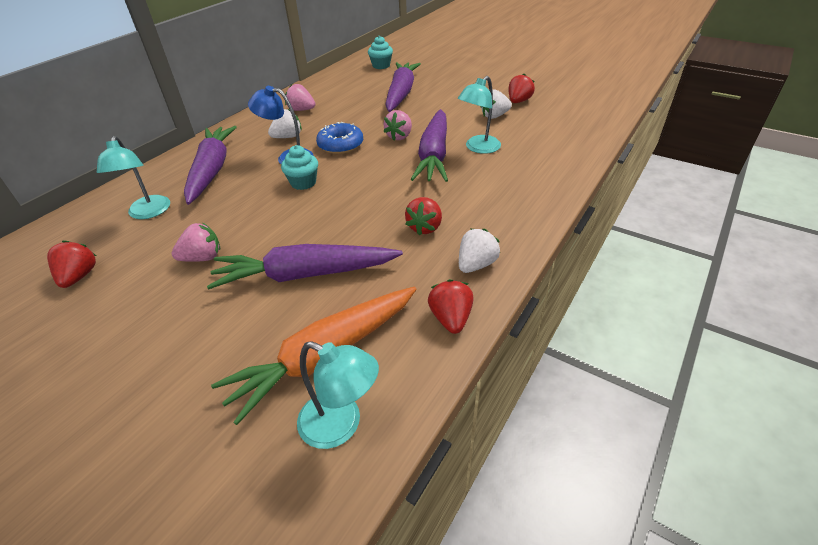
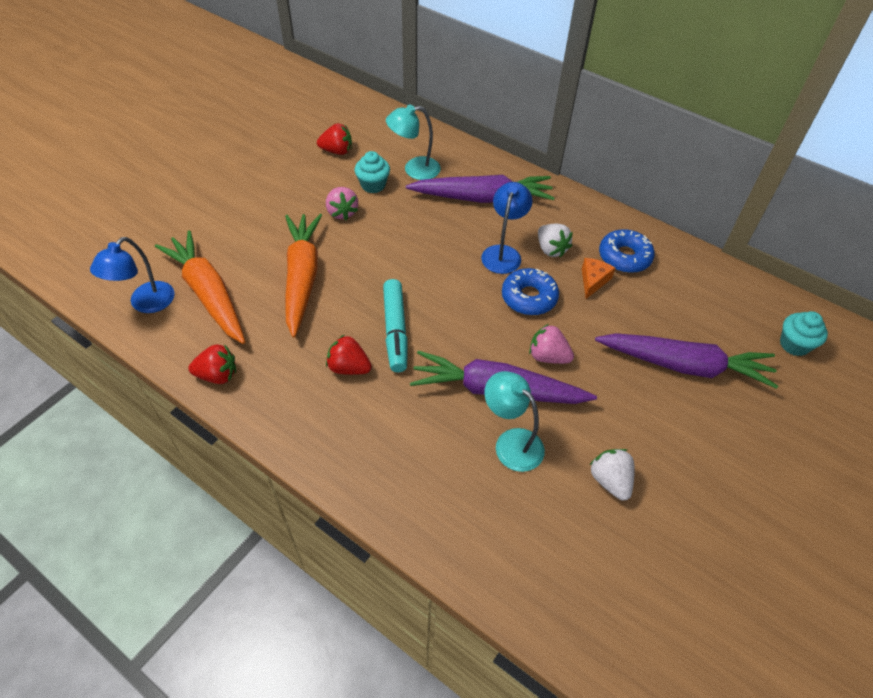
camera: 90 degrees right, 10 degrees up
purple carrot [207,244,403,289] -> orange carrot [285,214,322,338]
turquoise cupcake [281,145,318,190] -> turquoise cupcake moved to [355,151,390,193]
pink strawberry [285,84,315,111] -> blue donut [599,229,655,273]
turquoise lamp [297,341,379,449] -> blue lamp [90,237,175,313]
white strawberry [459,229,500,273] -> none
red strawberry [508,74,535,103] -> none
none -> turquoise marker [383,279,408,372]
none -> orange cheese [582,258,615,299]

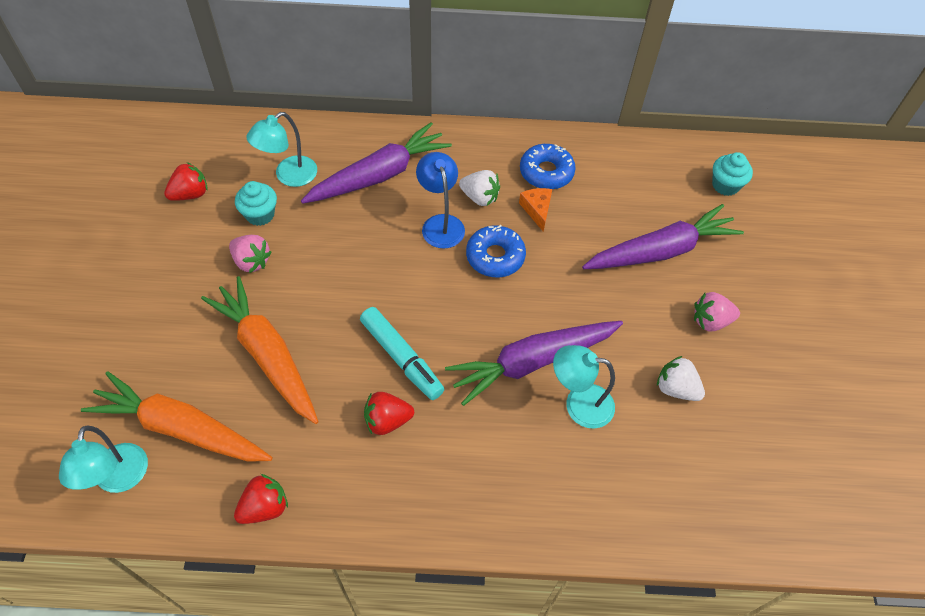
camera: 35 degrees left, 5 degrees up
blue lamp [90,237,175,313] -> turquoise lamp [59,426,148,493]
pink strawberry [529,324,574,364] -> pink strawberry moved to [694,292,740,332]

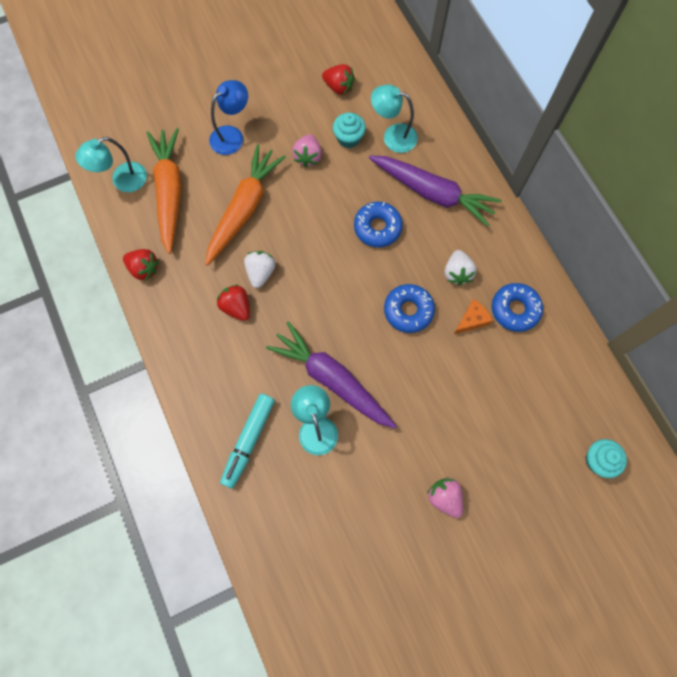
camera: 65 degrees right, 15 degrees up
turquoise marker [360,307,445,400] -> turquoise marker moved to [220,394,275,489]
blue lamp [416,152,465,249] -> blue lamp moved to [209,80,248,155]
purple carrot [582,204,744,269] -> none
white strawberry [657,356,705,401] -> white strawberry moved to [244,251,276,288]
none -> blue donut [354,202,403,247]

